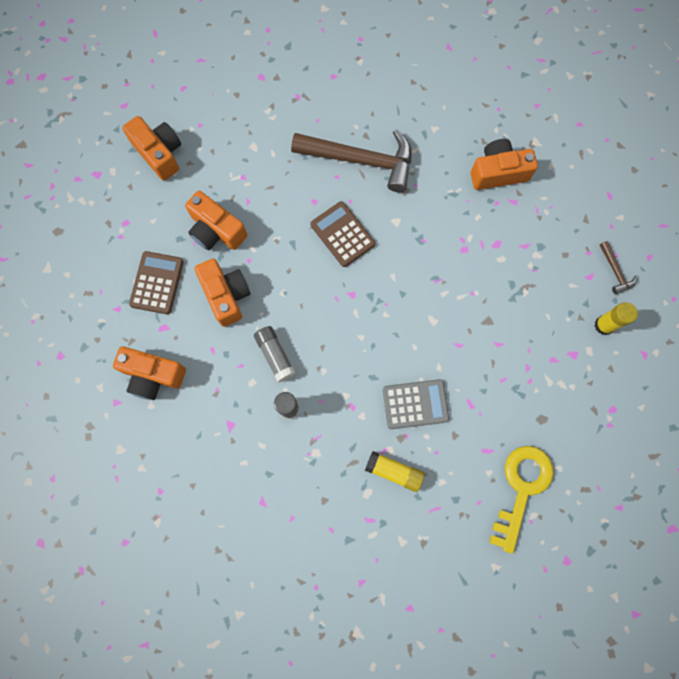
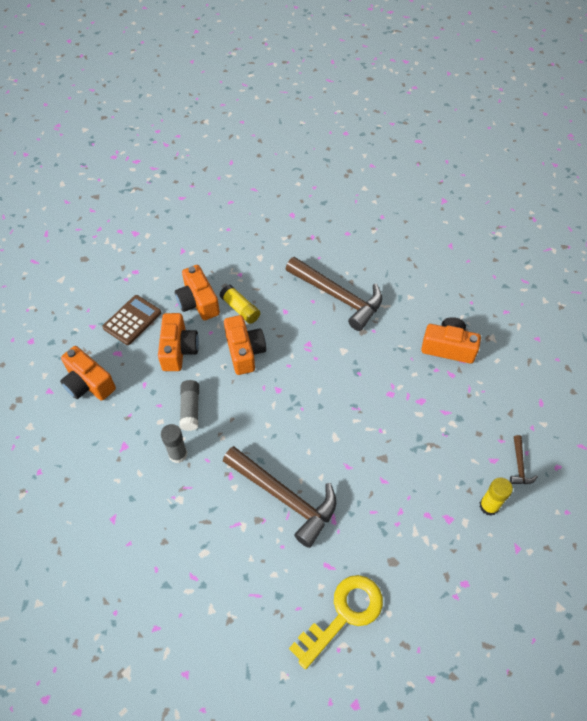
camera: 25 degrees right, 20 degrees down
orange camera [122,116,181,181] -> orange camera moved to [224,315,266,375]
brown calculator [310,201,375,267] -> none
yellow glue stick [365,451,425,492] -> yellow glue stick moved to [220,285,260,324]
grey calculator [383,379,449,429] -> brown hammer [223,446,336,548]

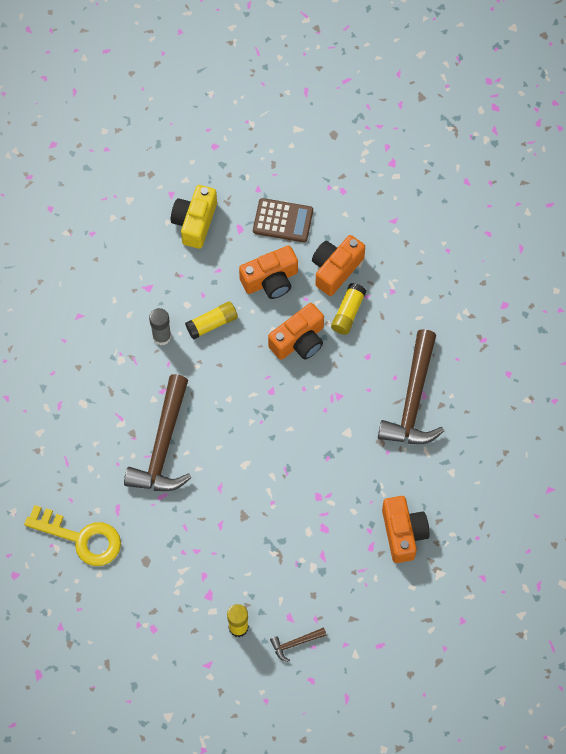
camera: 65 degrees right, 10 degrees up
orange camera [60,346,116,401] -> yellow camera [171,185,217,249]
grey glue stick [179,380,199,431] -> yellow glue stick [185,301,238,339]

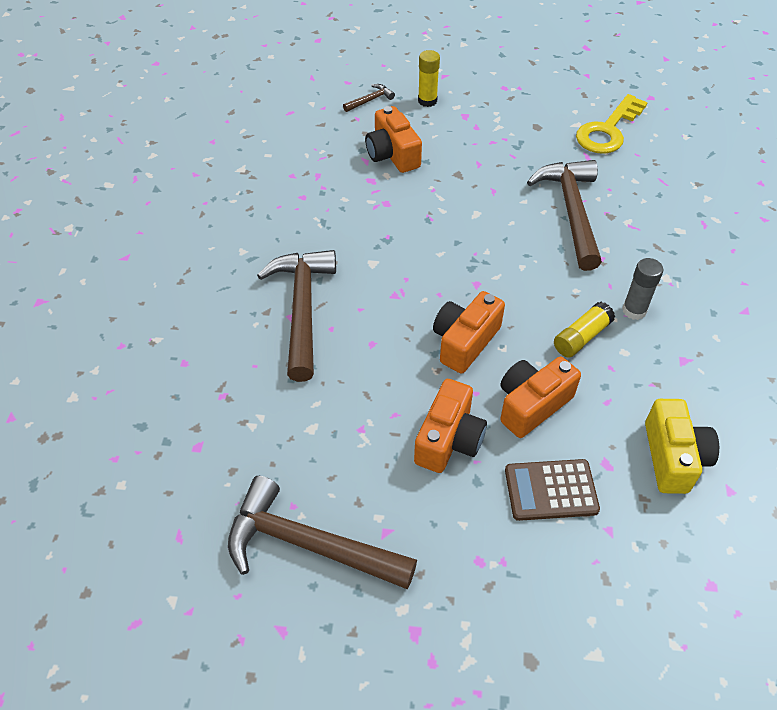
camera: 165 degrees right, 15 degrees down
yellow key [24,505,121,566] -> yellow key turned 60 degrees counterclockwise [576,94,648,154]
yellow glue stick [331,283,366,335] -> none
orange camera [382,496,430,563] -> orange camera moved to [365,106,422,173]
none -> brown hammer [228,476,417,589]

